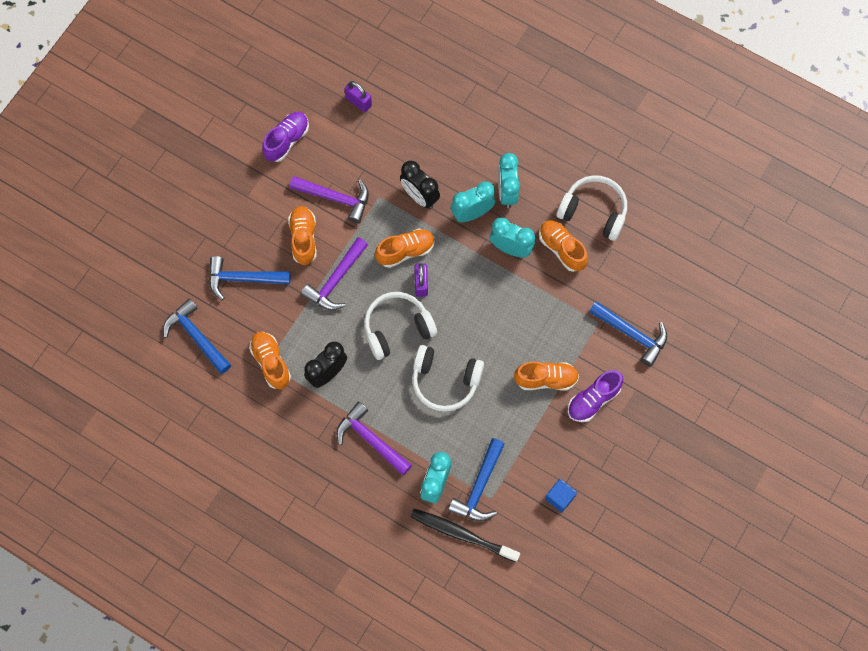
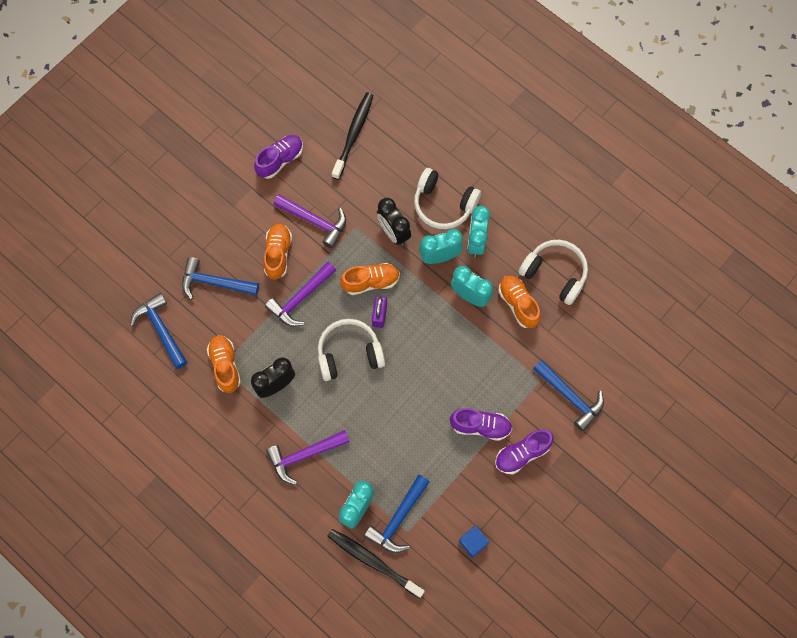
camera: 10 degrees right, 0 degrees up
purple hammer [336,401,412,476] -> purple hammer turned 75 degrees counterclockwise [266,430,350,485]
purple padlock [344,81,372,112] -> black toothbrush [332,92,373,180]
white headphones [412,345,484,412] -> white headphones moved to [414,168,481,229]
orange shoe [514,362,579,391] -> purple shoe [450,408,512,441]

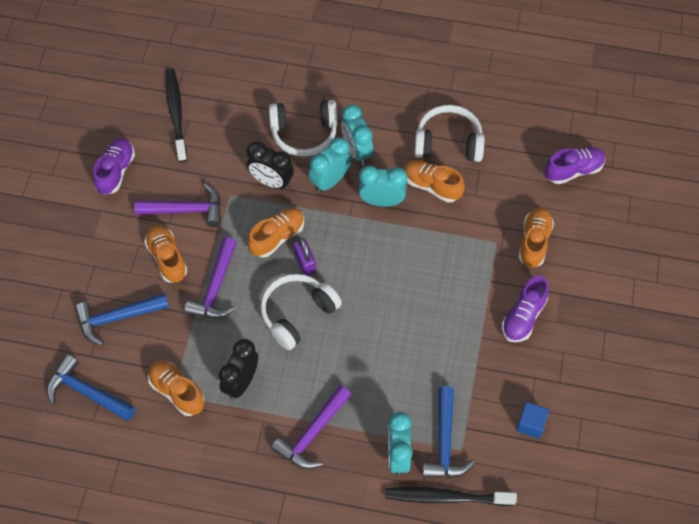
camera: 30 degrees left, 10 degrees down
purple shoe [450,408,512,441] -> purple shoe moved to [545,147,606,184]
blue hammer [533,360,604,431] -> orange shoe [519,208,554,268]

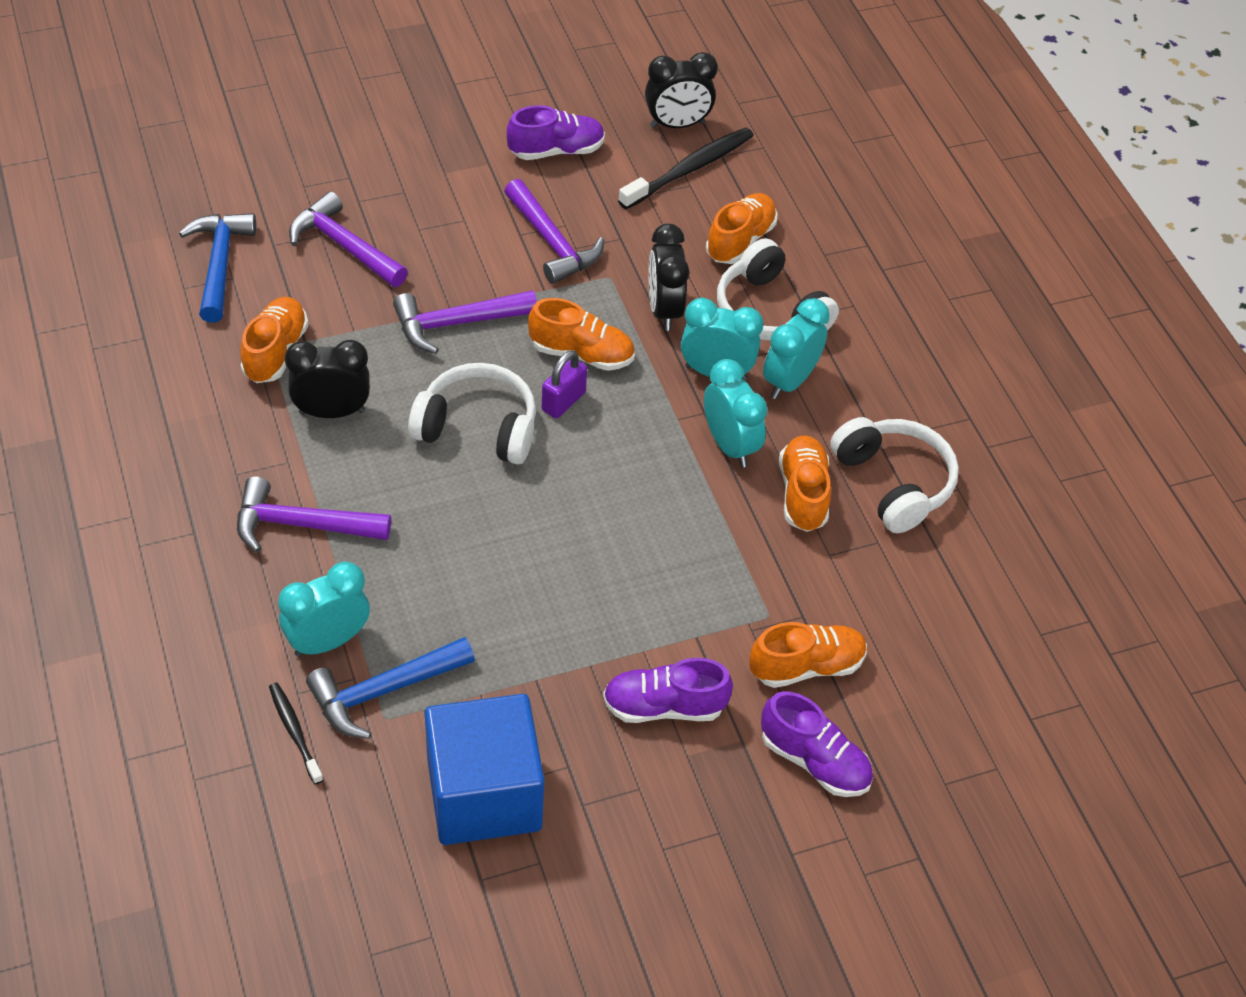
camera: 55 degrees right, 10 degrees down
blue hammer [75,293,169,346] -> purple hammer [289,191,408,287]
orange shoe [144,225,187,283] -> orange shoe moved to [706,193,777,264]
black toothbrush [385,487,517,506] -> black toothbrush [269,683,323,784], size x0.56
blue cube [517,402,549,439] -> blue cube [425,694,545,845], size x2.34
purple shoe [545,147,606,184] -> purple shoe moved to [761,691,873,797]
none -> black clock [645,52,718,128]

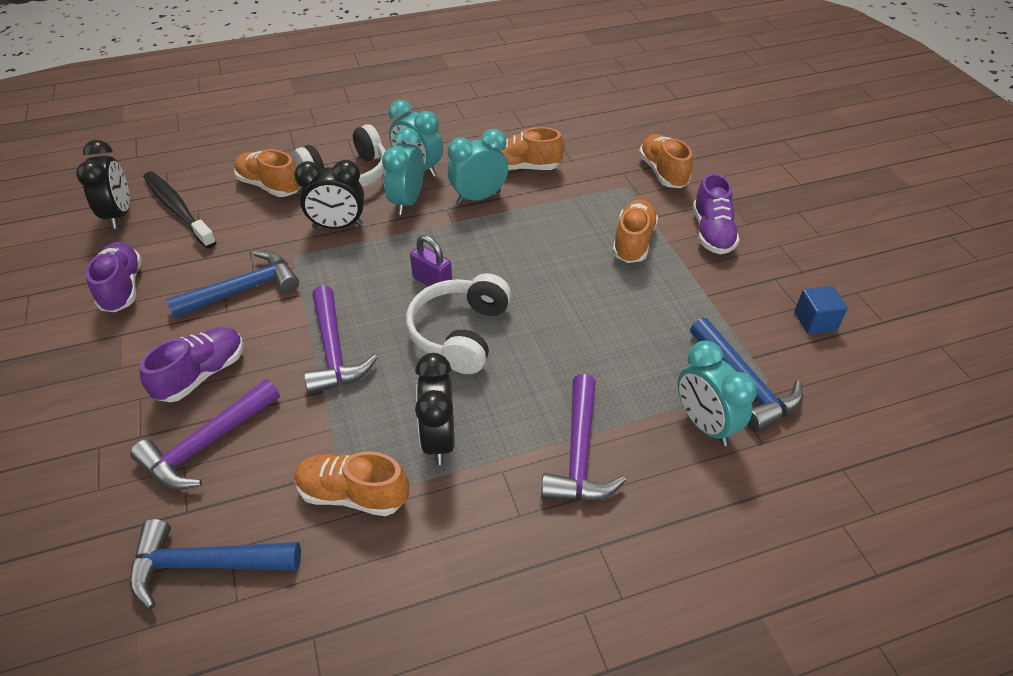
camera: 85 degrees left, 5 degrees down
black toothbrush [269,683,323,784] -> none
blue cube [425,694,545,845] -> blue cube [794,286,848,334], size x0.43
purple hammer [504,179,604,284] -> blue hammer [166,251,299,318]
orange shoe [528,298,635,371] -> orange shoe moved to [613,199,658,263]
purple shoe [761,691,873,797] -> purple shoe moved to [140,327,244,402]
white headphones [830,417,959,533] -> none

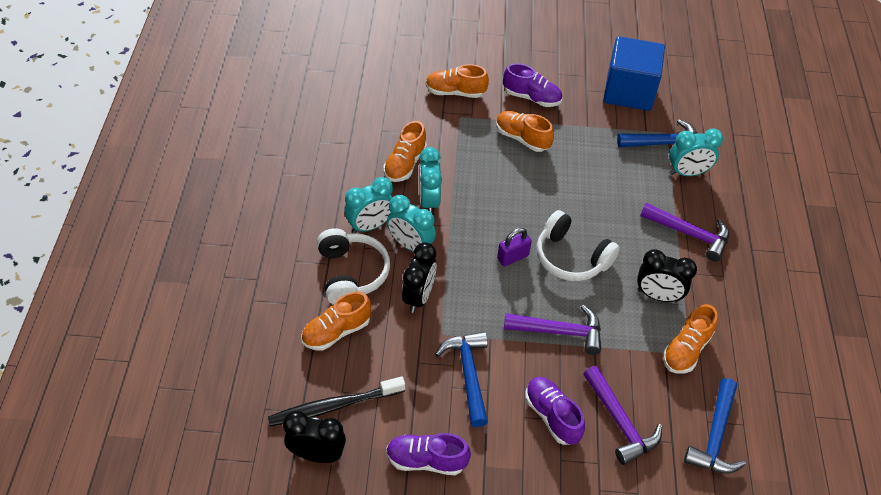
camera: 70 degrees left, 5 degrees up
blue cube [794,286,848,334] -> blue cube [603,36,665,111], size x2.34

